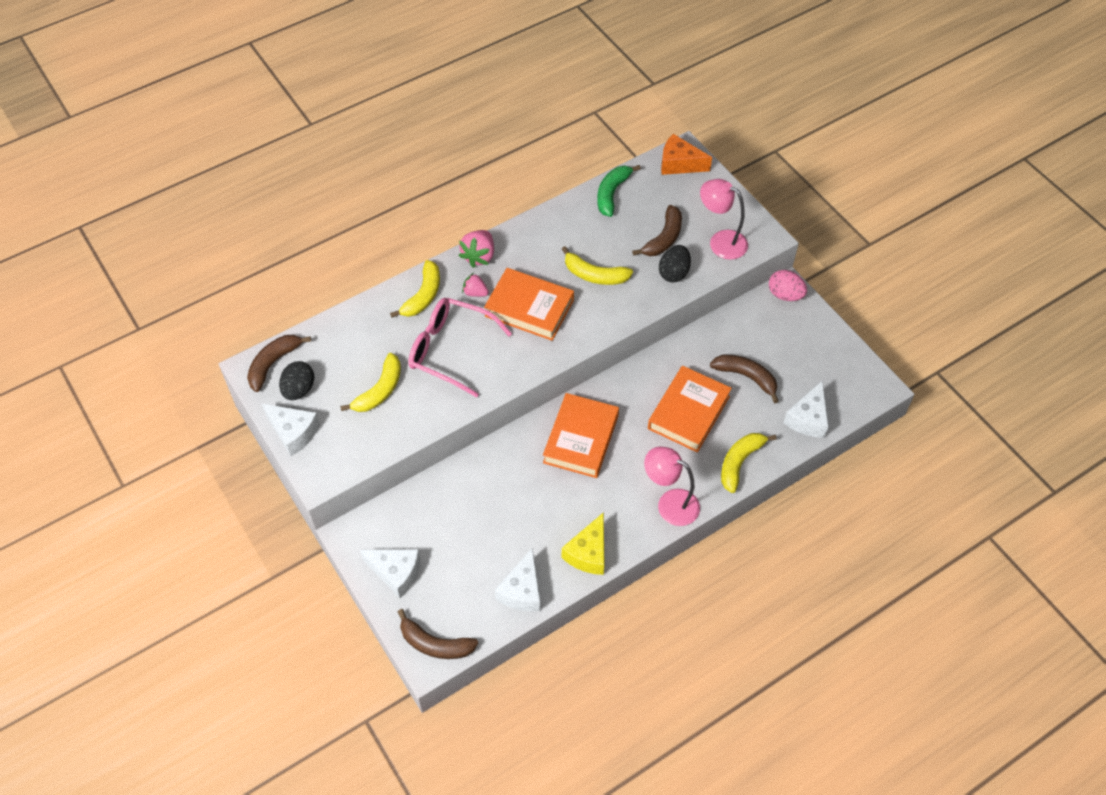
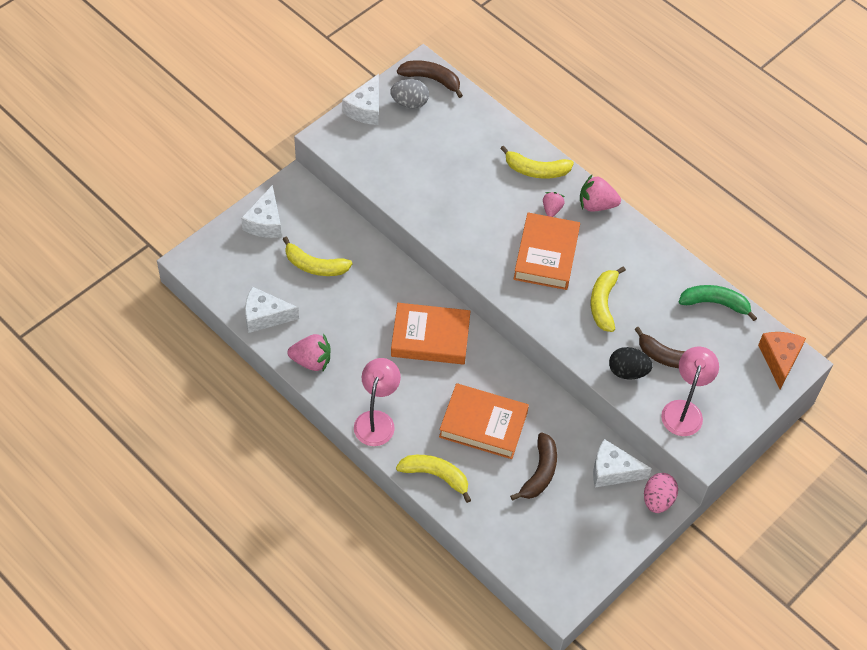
camera: 75 degrees right, 0 degrees up
black egg [279,361,315,400] -> grey egg [390,79,429,109]
yellow banana [340,353,401,412] -> yellow banana moved to [283,237,352,276]
brown banana [398,609,478,659] -> none
pink glasses [408,298,512,397] -> none
yellow cheese [562,512,605,575] -> pink strawberry [287,333,330,371]
white cheese [784,381,829,438] -> white cheese moved to [593,439,652,487]

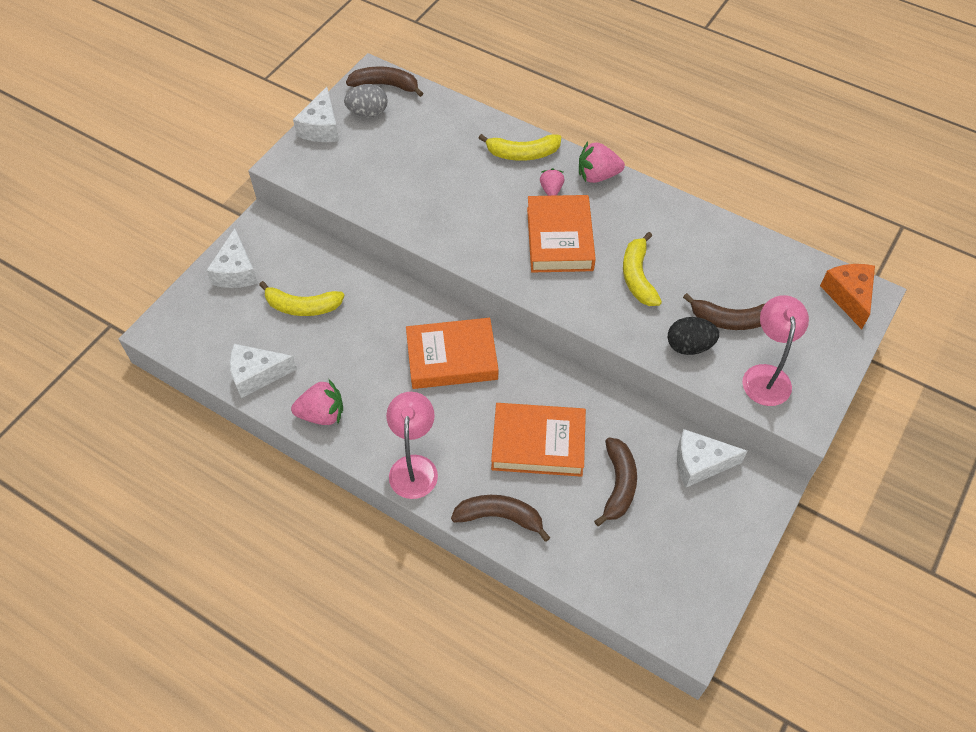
camera: 10 degrees left, 0 degrees up
yellow banana [396,455,471,503] -> brown banana [451,495,550,542]
pink egg [644,473,678,513] -> none
green banana [679,285,757,321] -> none

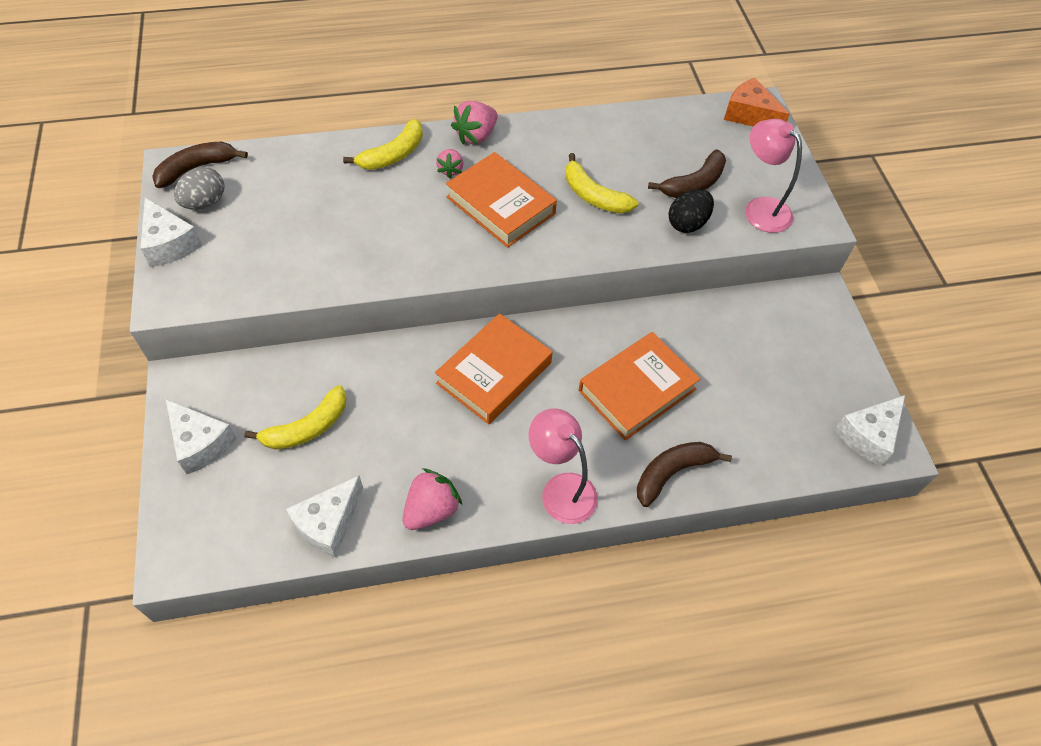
camera: 45 degrees left, 0 degrees up
pink strawberry [540,168,564,196] -> pink strawberry turned 135 degrees counterclockwise [436,149,463,178]
brown banana [594,438,637,526] -> none
white cheese [677,429,748,487] -> white cheese moved to [834,395,905,466]

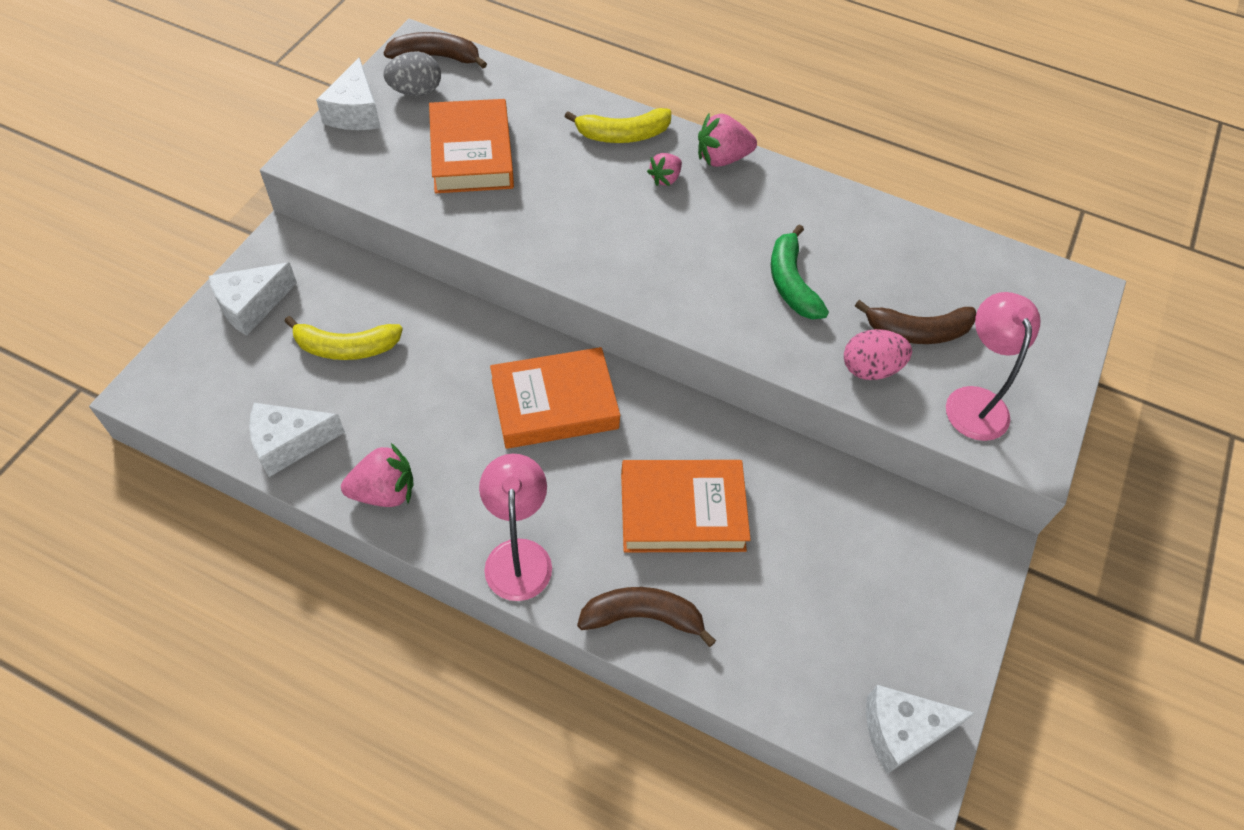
camera: 35 degrees right, 0 degrees up
white cheese [166,399,237,474] -> white cheese turned 60 degrees clockwise [209,262,297,336]
orange book [446,152,557,248] -> orange book moved to [429,99,514,193]
yellow banana [565,153,638,214] -> green banana [771,224,829,320]
black egg [669,189,714,233] -> pink egg [844,329,912,380]
orange cheese [724,78,789,127] -> none

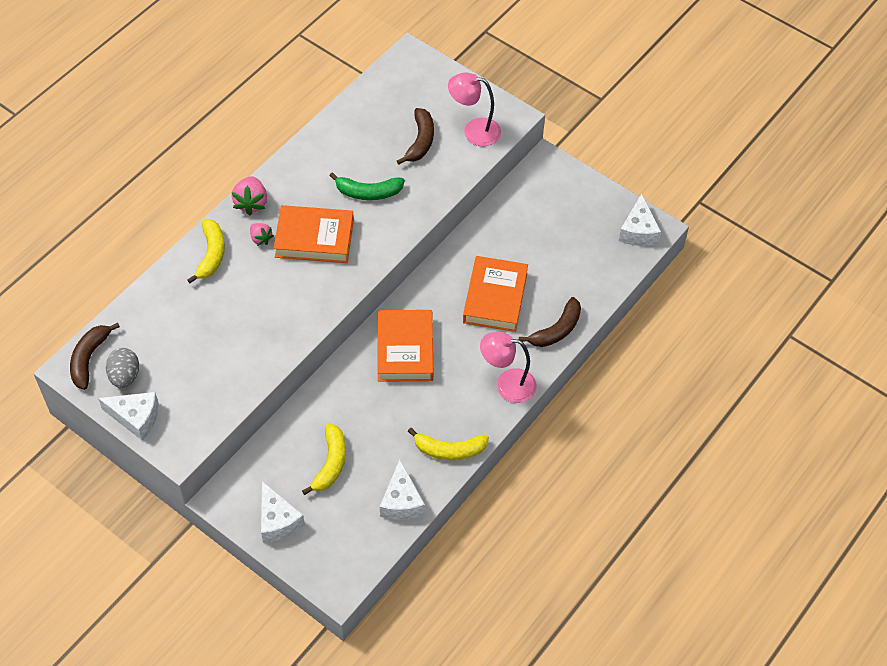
camera: 75 degrees left, 0 degrees up
pink strawberry [341,443,413,507] -> yellow banana [408,428,489,460]
orange book [429,99,514,193] -> orange book moved to [273,205,354,263]
brown banana [577,587,716,647] -> brown banana turned 150 degrees counterclockwise [519,297,581,347]
pink egg [844,329,912,380] -> none

